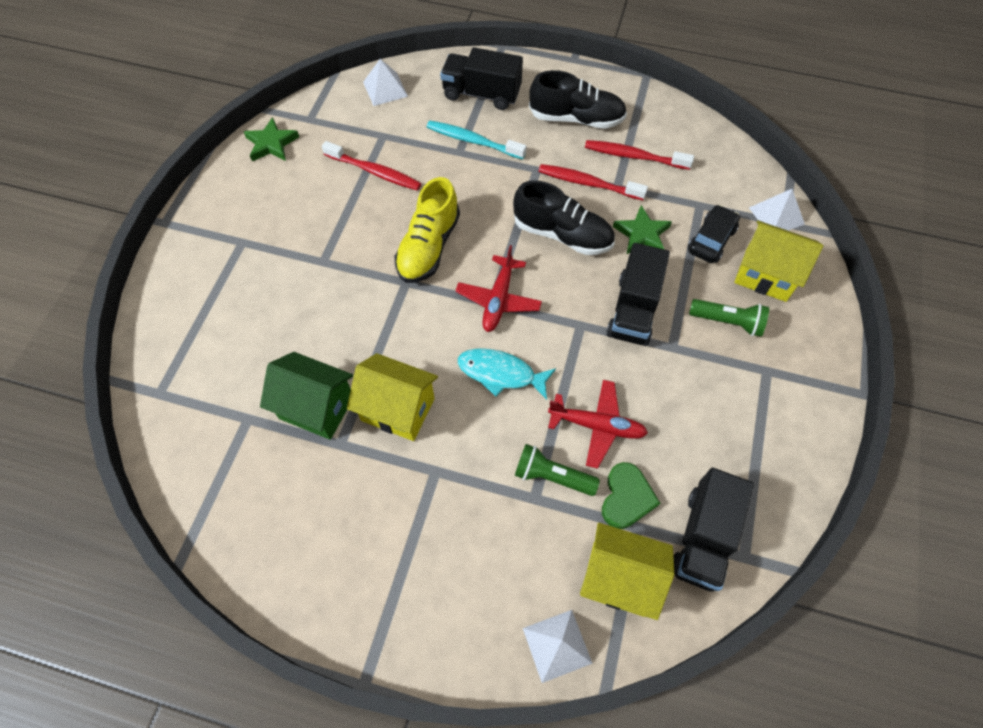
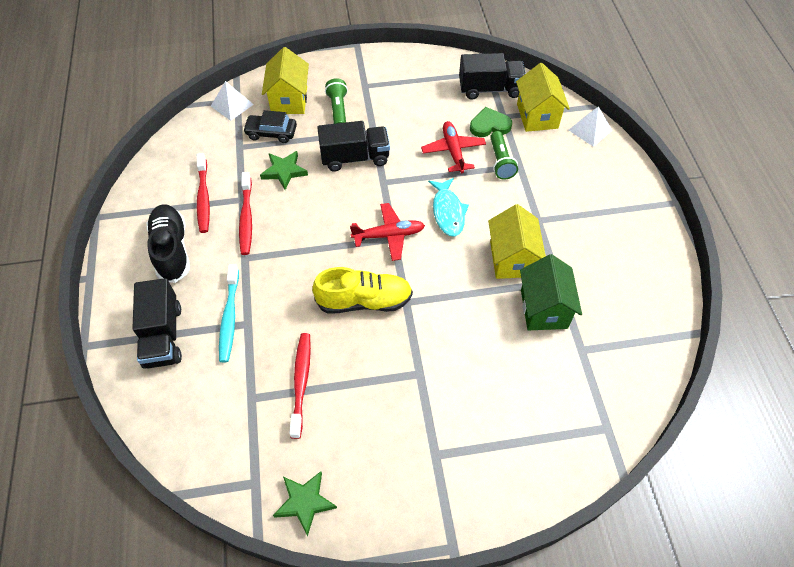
camera: 115 degrees left, 5 degrees down
white pyramid [363,59,408,106] -> none
black shoe [513,180,615,255] -> none

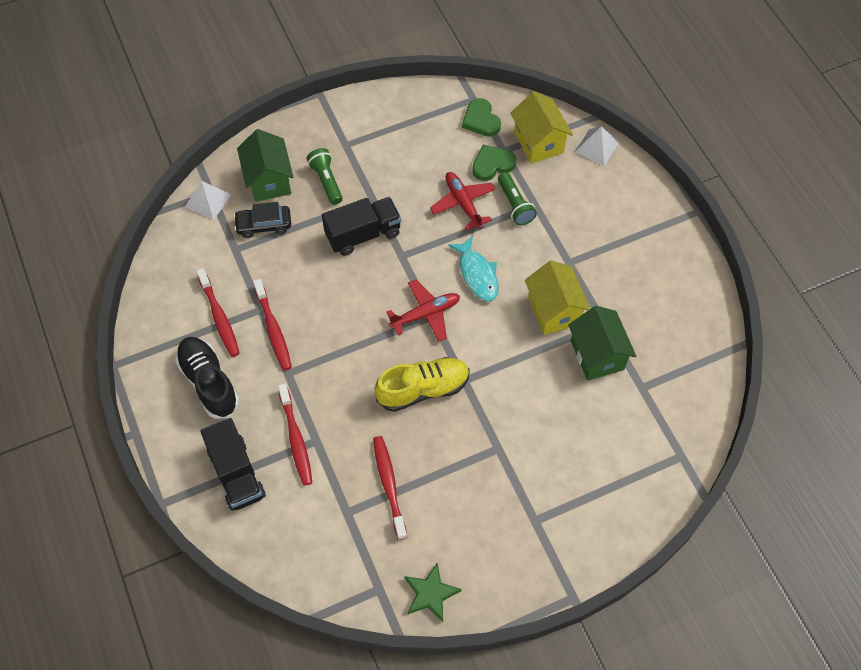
camera: 15 degrees left, 5 degrees up
turquoise toothbrush [219,264,239,363] -> red toothbrush [278,384,312,486]
green star [260,151,308,190] -> none
yellow house [262,47,309,114] -> green house [237,129,293,202]
black truck [459,53,526,100] -> green heart [462,98,501,137]

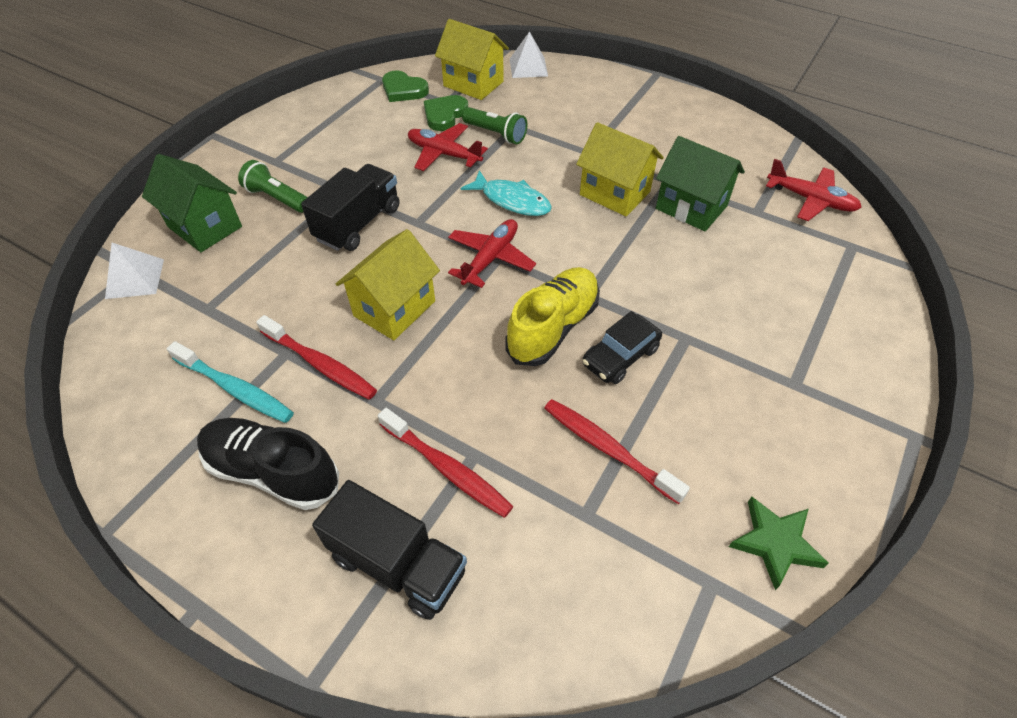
camera: 35 degrees left, 10 degrees down
red toothbrush [196,268,240,357] -> turquoise toothbrush [167,341,294,423]
black car [234,202,291,238] -> black car moved to [582,311,662,384]
none -> yellow house [336,229,440,340]
none -> red plane [766,159,862,221]

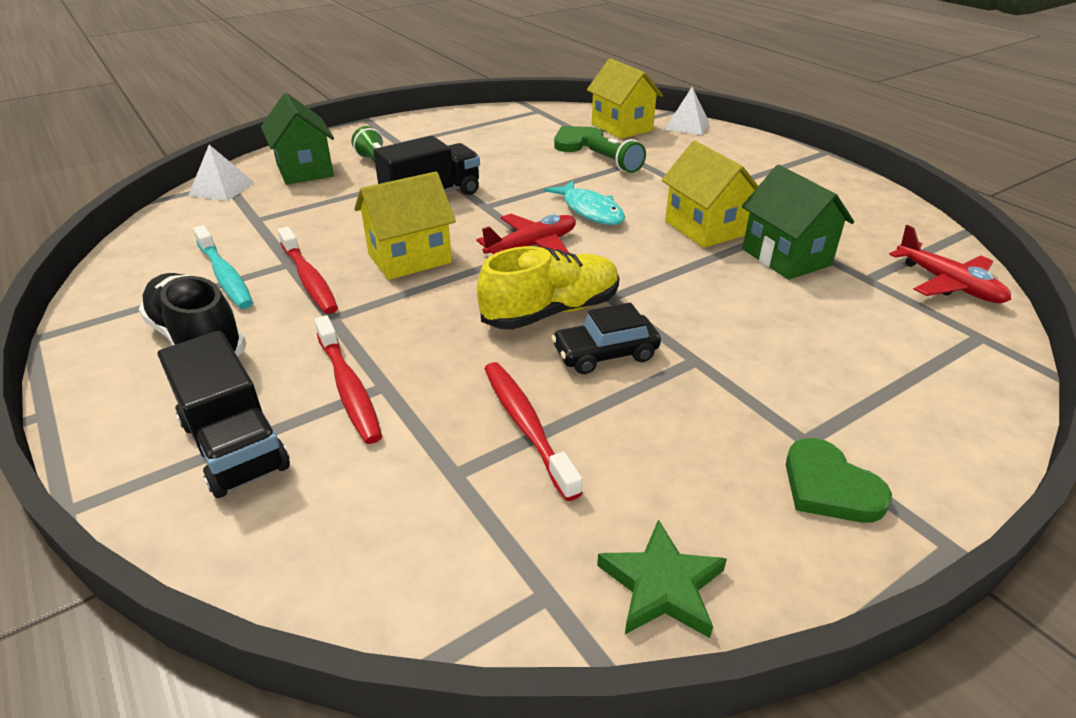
camera: 25 degrees right, 15 degrees down
green heart [382,71,429,102] -> green heart moved to [786,438,892,523]
red plane [408,123,488,171] -> none

